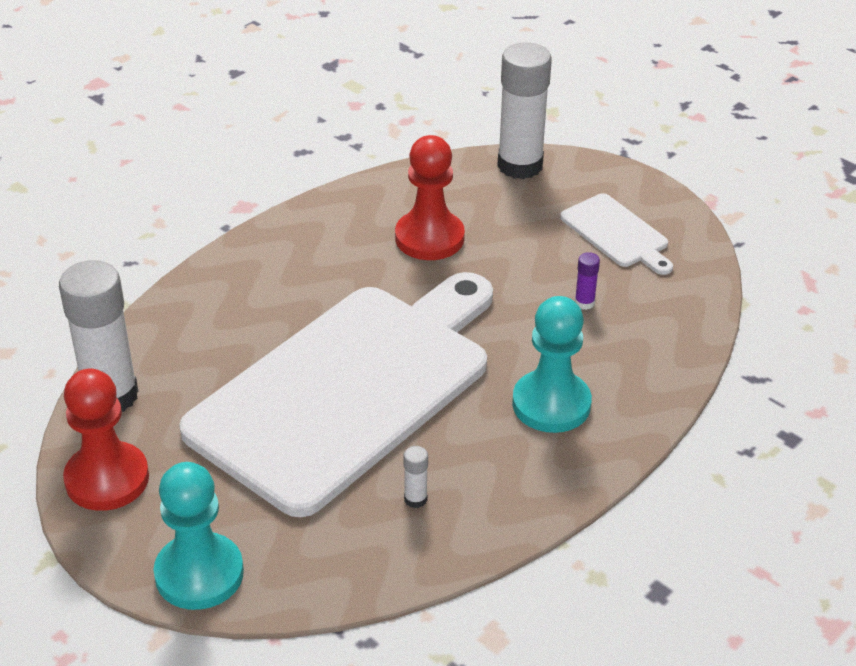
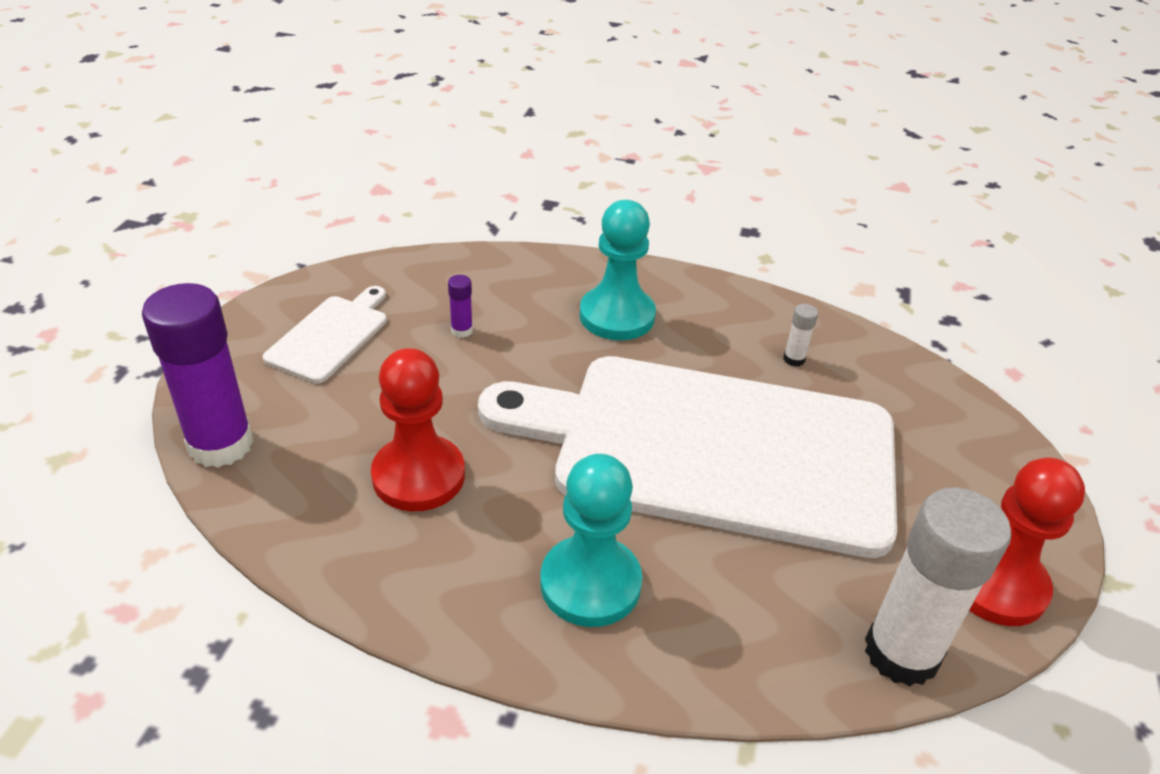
camera: 120 degrees left, 0 degrees up
turquoise pawn [154,462,244,610] -> turquoise pawn moved to [540,454,642,627]
white glue stick [497,42,552,179] -> purple glue stick [142,283,254,468]

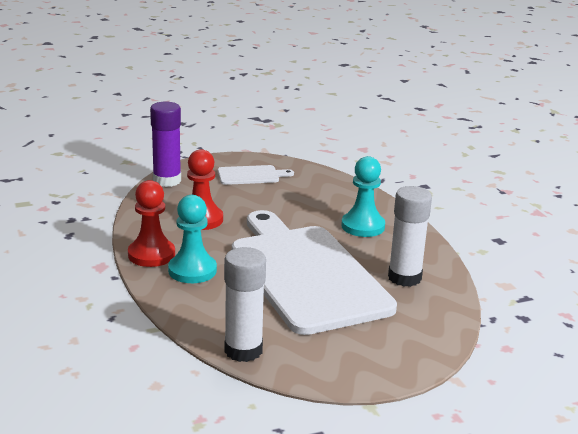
camera: 55 degrees right, 15 degrees down
purple glue stick [448,275,473,338] -> none
white glue stick [783,304,818,367] -> white glue stick [388,186,432,287], size x2.50
red pawn [969,457,1085,626] -> red pawn moved to [128,180,175,267]

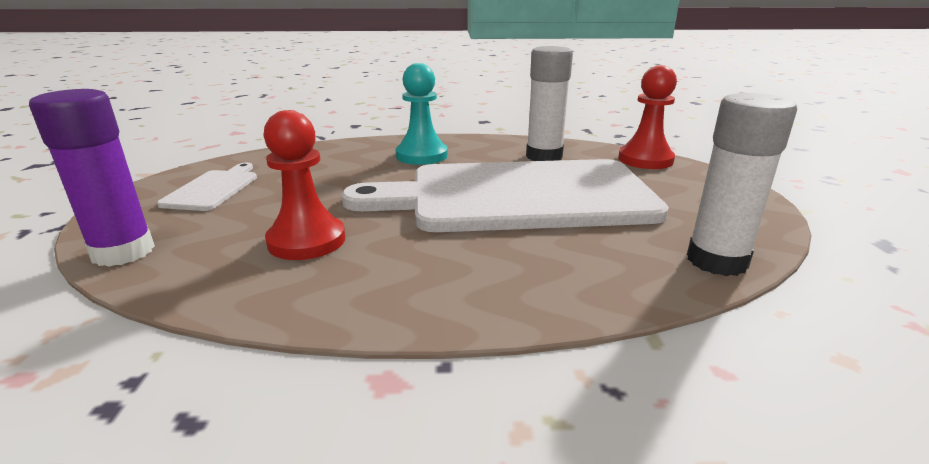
camera: 70 degrees left, 0 degrees up
red pawn [128,180,175,267] -> red pawn moved to [618,65,677,169]
turquoise pawn [168,195,217,283] -> none

